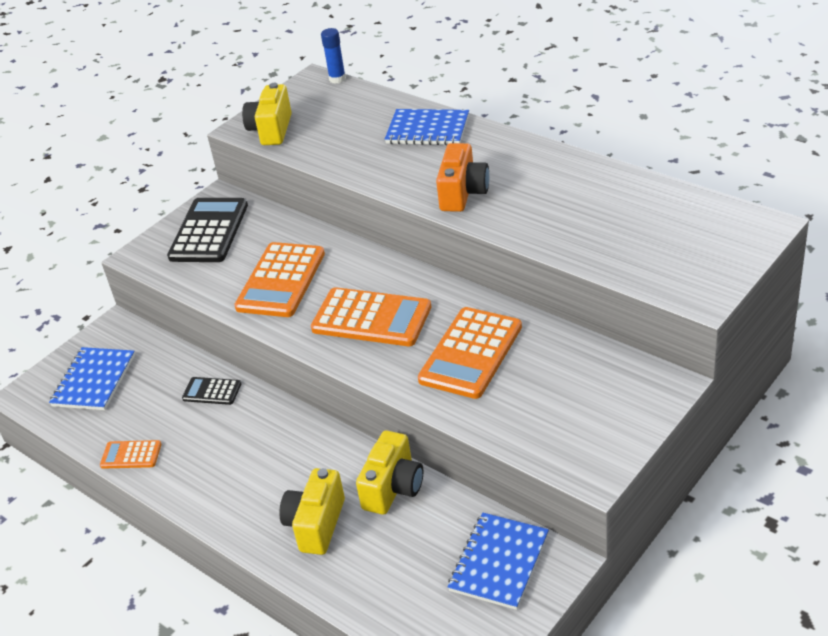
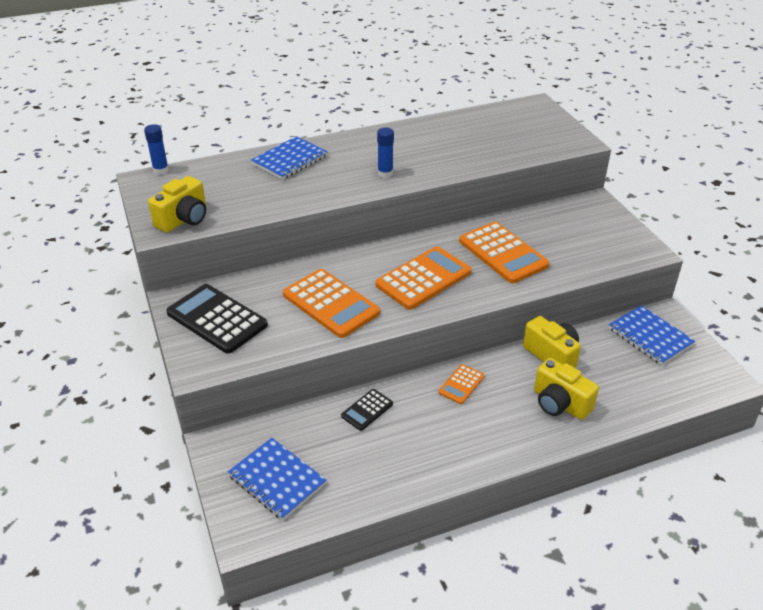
camera: 65 degrees left, 0 degrees up
orange calculator [100,440,161,469] -> orange calculator moved to [438,364,485,404]
yellow camera [242,83,292,145] -> yellow camera turned 90 degrees counterclockwise [148,176,206,233]
orange camera [436,143,490,212] -> blue glue stick [377,128,394,178]

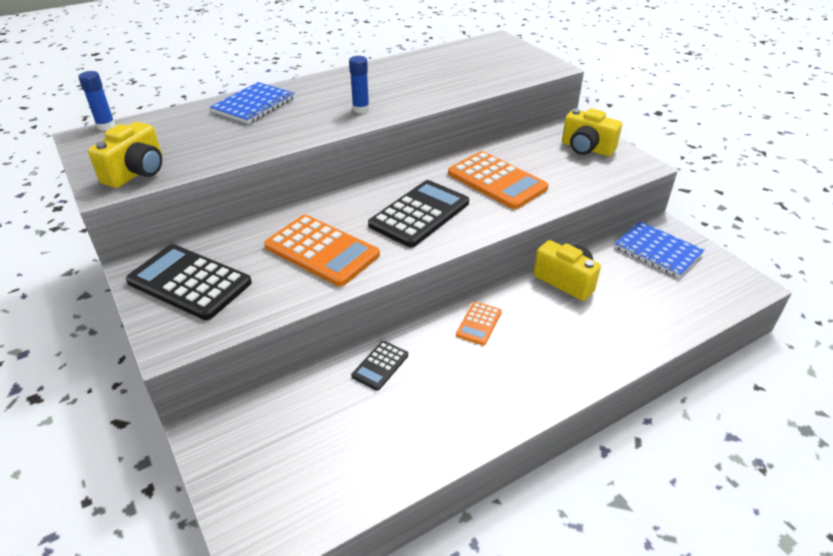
camera: 10 degrees left, 0 degrees up
blue notebook [228,438,327,520] -> none
orange calculator [375,246,472,310] -> black calculator [368,180,469,248]
yellow camera [534,358,599,420] -> yellow camera moved to [562,108,622,156]

